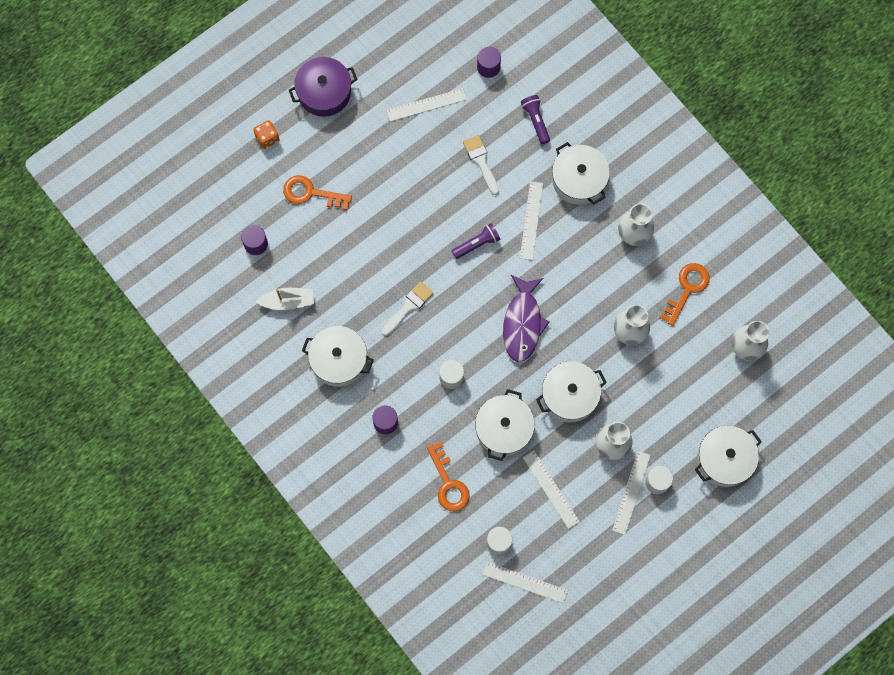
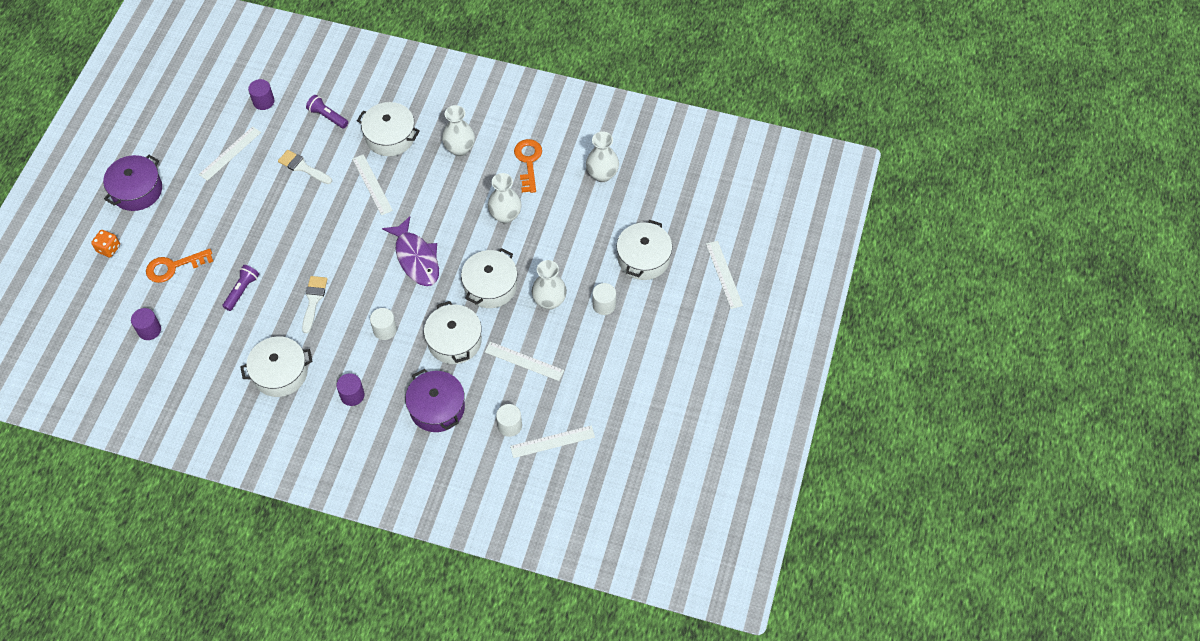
camera: 35 degrees left, 15 degrees down
white boat [256,288,314,310] -> none
orange key [427,441,470,511] -> purple pot [405,369,465,432]
purple flashlight [452,223,501,259] -> purple flashlight moved to [223,265,259,311]
white ruler [612,451,651,535] -> white ruler moved to [706,241,743,309]

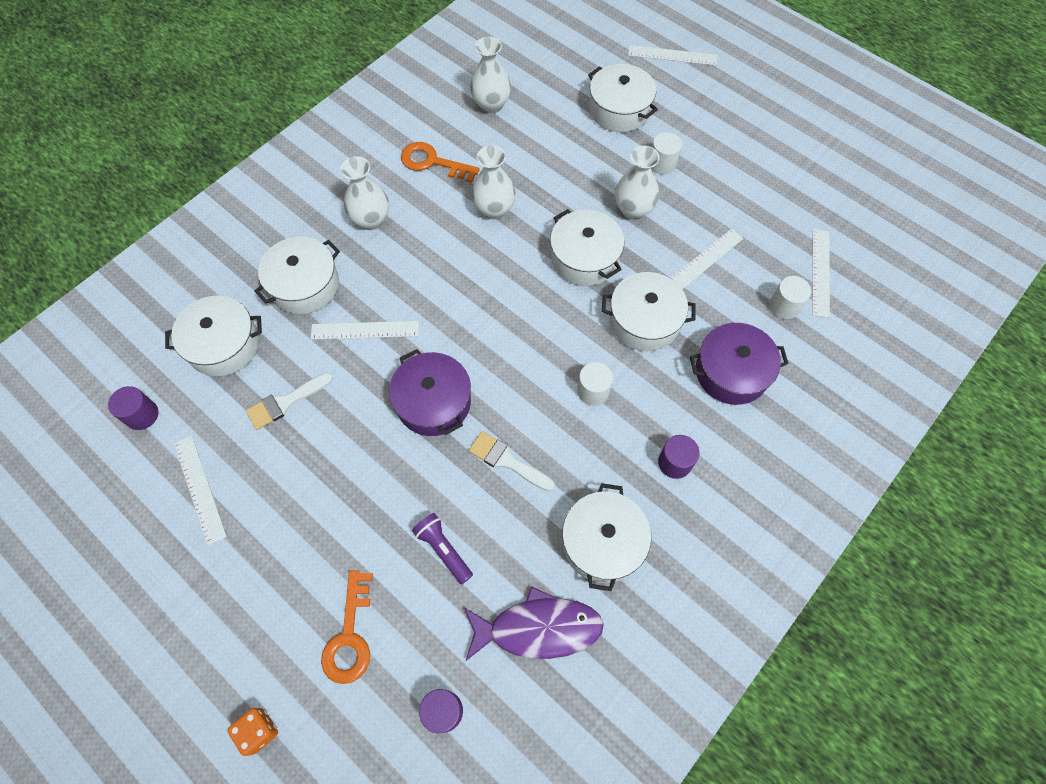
camera: 65 degrees left, 5 degrees up
purple pot [103,155,162,211] -> purple pot moved to [389,349,471,436]
purple flashlight [306,95,348,129] -> white pot [165,296,262,376]
purple fish [382,216,439,286] -> purple fish moved to [464,586,604,661]

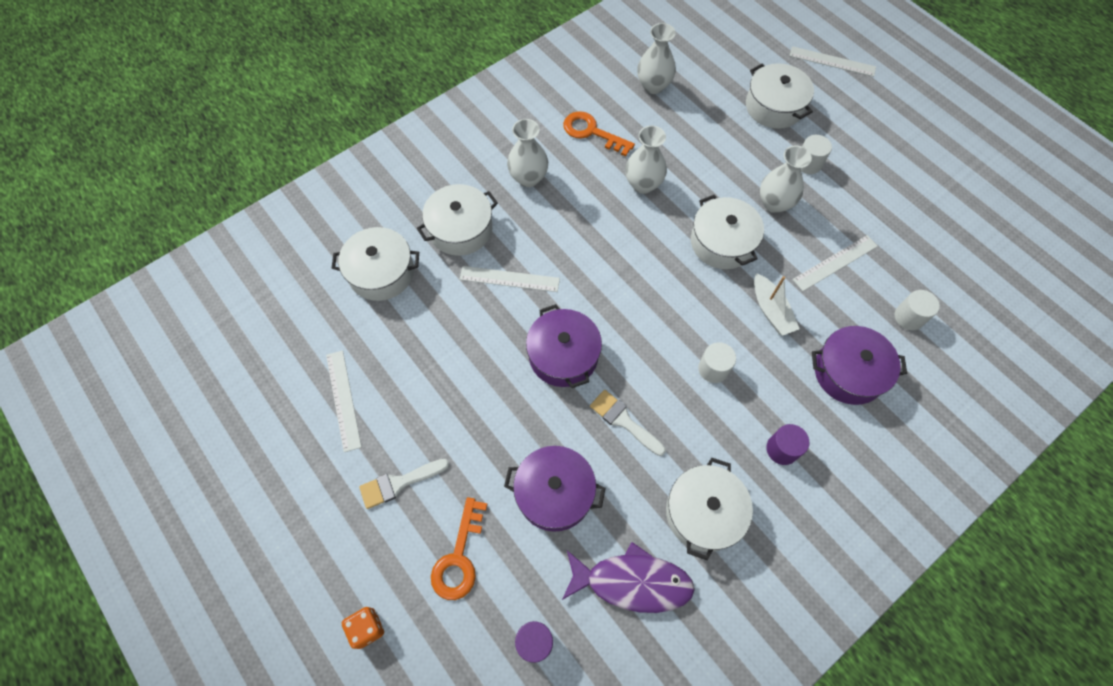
camera: 10 degrees right, 0 degrees up
purple cylinder [108,386,158,430] -> none
white brush [246,373,333,430] -> white brush moved to [359,459,450,509]
purple flashlight [412,513,473,584] -> purple pot [504,446,606,532]
white pot [602,272,696,351] -> white boat [754,273,800,336]
white ruler [812,229,830,318] -> none

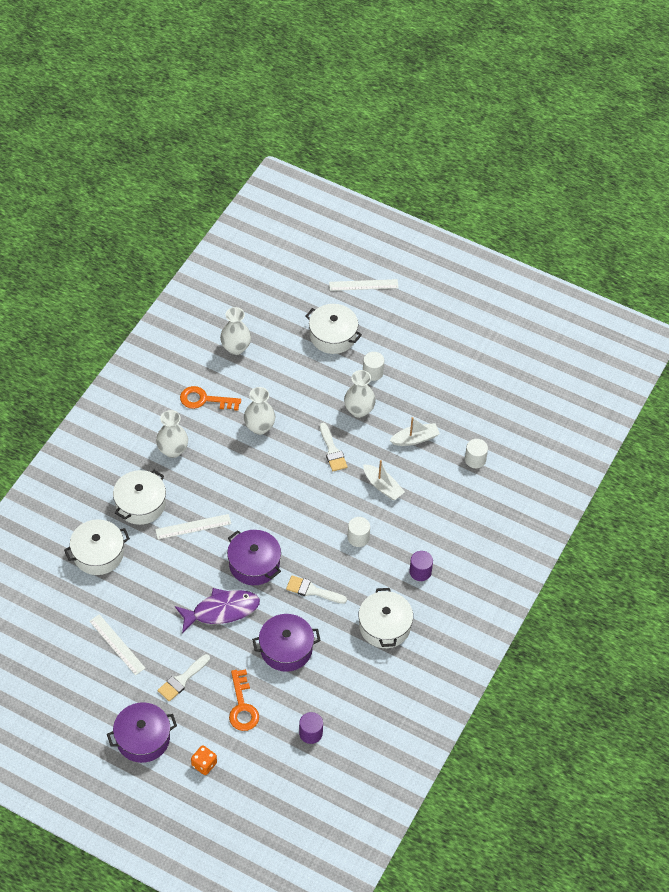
camera: 25 degrees left, 10 degrees down
purple fish [562,542,695,613] -> purple fish moved to [175,588,260,633]
white pot [691,195,764,269] -> white brush [320,423,348,471]
white ruler [793,235,878,291] -> white boat [390,417,440,446]
purple pot [812,326,907,405] -> purple pot moved to [107,702,177,763]

